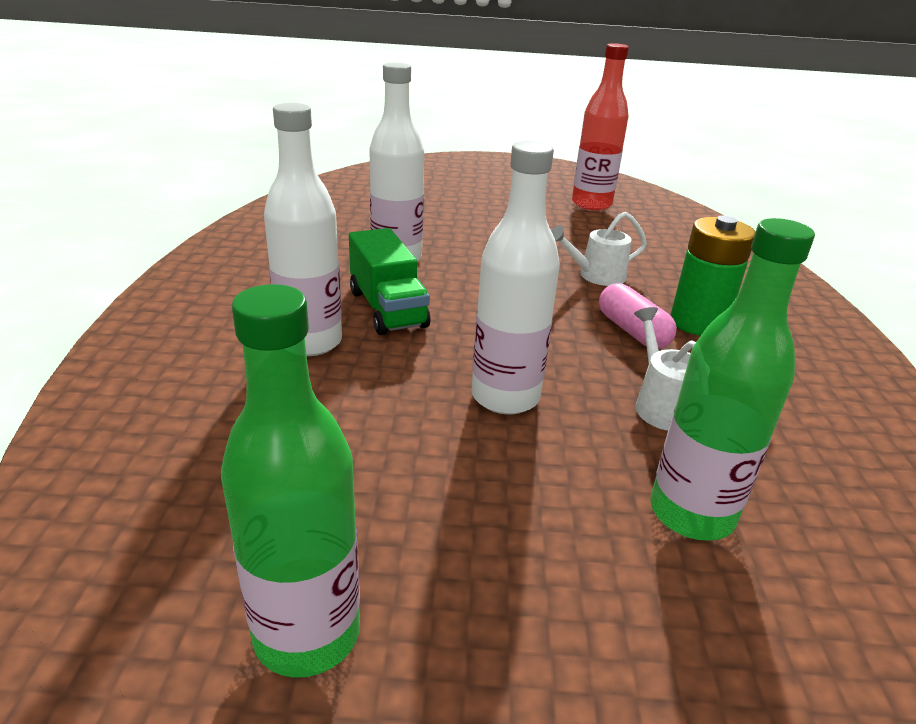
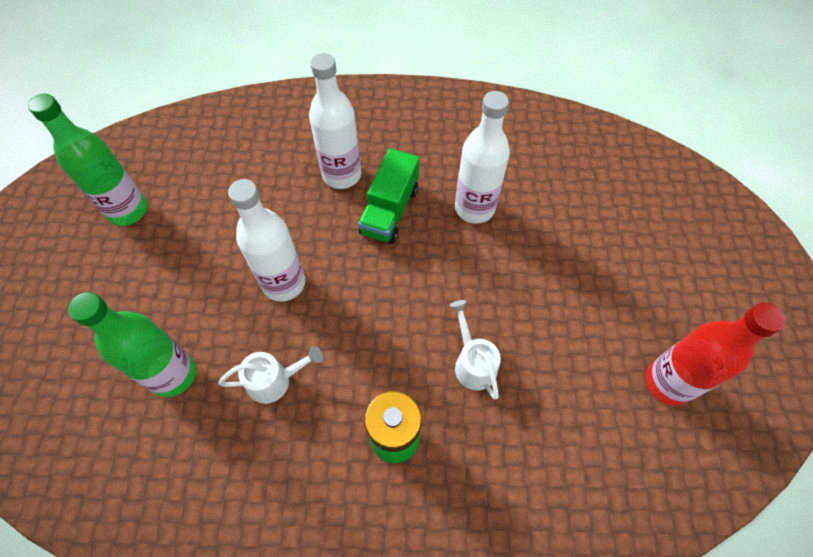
camera: 90 degrees right, 30 degrees up
green truck [349,228,430,335] -> green truck turned 45 degrees counterclockwise [358,148,419,244]
pink capsule [599,283,677,349] -> none

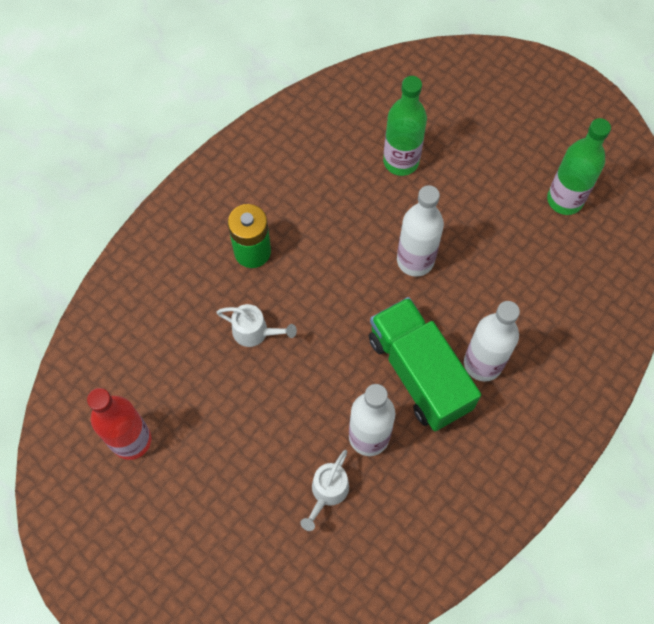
camera: 130 degrees right, 5 degrees up
white watering can [218,346,323,404] -> white watering can moved to [300,450,349,531]
green truck [358,148,419,244] -> green truck [369,297,481,431], size x1.52

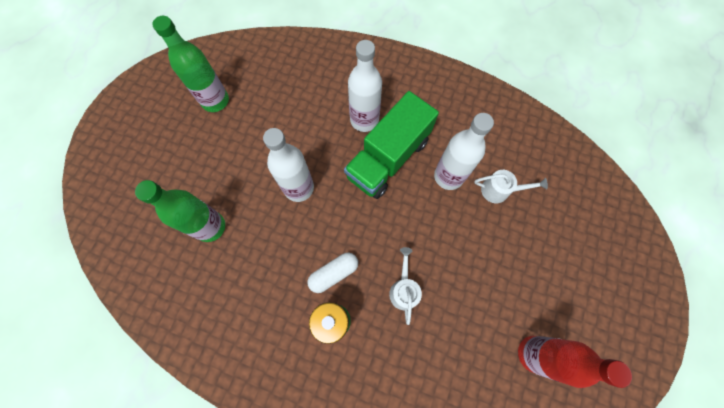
camera: 110 degrees left, 5 degrees up
none -> white capsule [307,252,358,293]

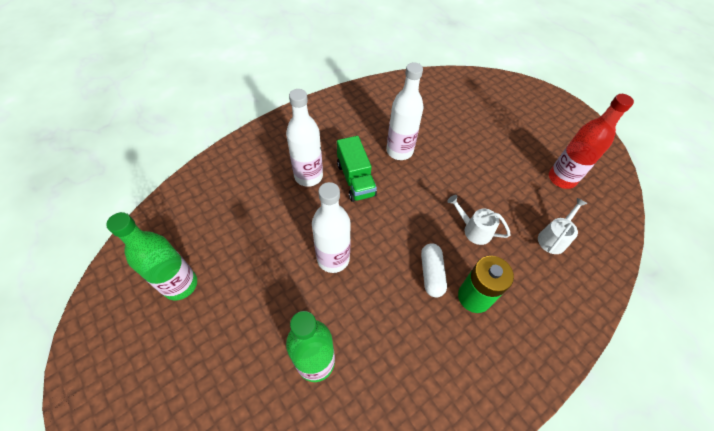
camera: 60 degrees left, 15 degrees down
green truck [344,91,439,199] -> green truck [337,136,377,202], size x0.66
white watering can [474,170,548,203] -> white watering can moved to [538,198,588,254]

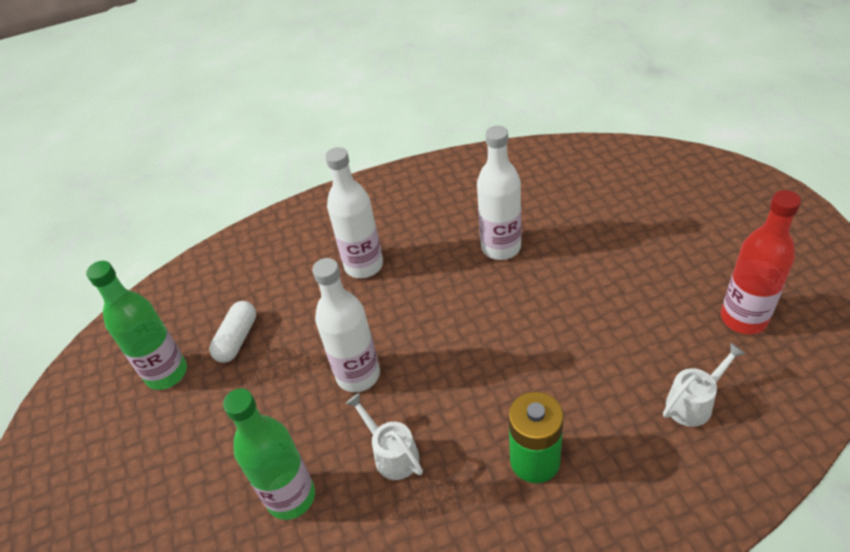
camera: 25 degrees right, 10 degrees down
green truck [337,136,377,202] -> none
white capsule [421,244,447,298] -> white capsule moved to [209,301,256,363]
white watering can [447,195,511,245] -> white watering can moved to [345,393,423,480]

